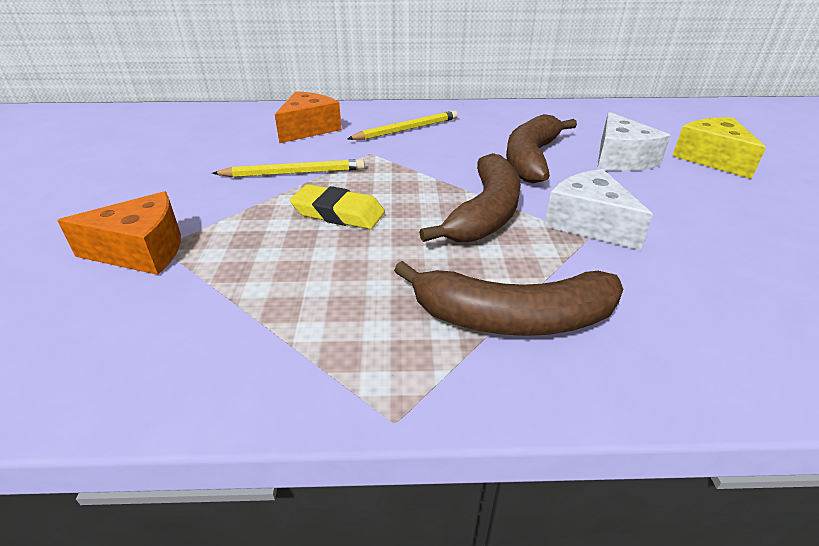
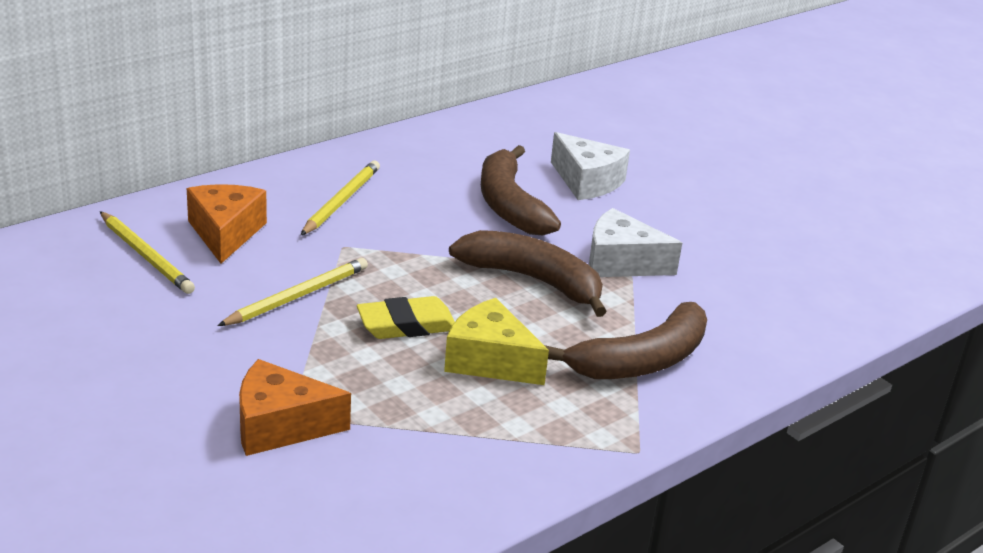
camera: 40 degrees left, 5 degrees down
orange cheese [57,191,181,275] -> orange cheese turned 135 degrees counterclockwise [239,359,351,456]
brown banana [419,153,521,242] -> brown banana turned 45 degrees counterclockwise [449,230,607,317]
yellow cheese [673,117,766,179] -> yellow cheese moved to [444,298,549,385]
none -> yellow pencil [100,211,195,294]

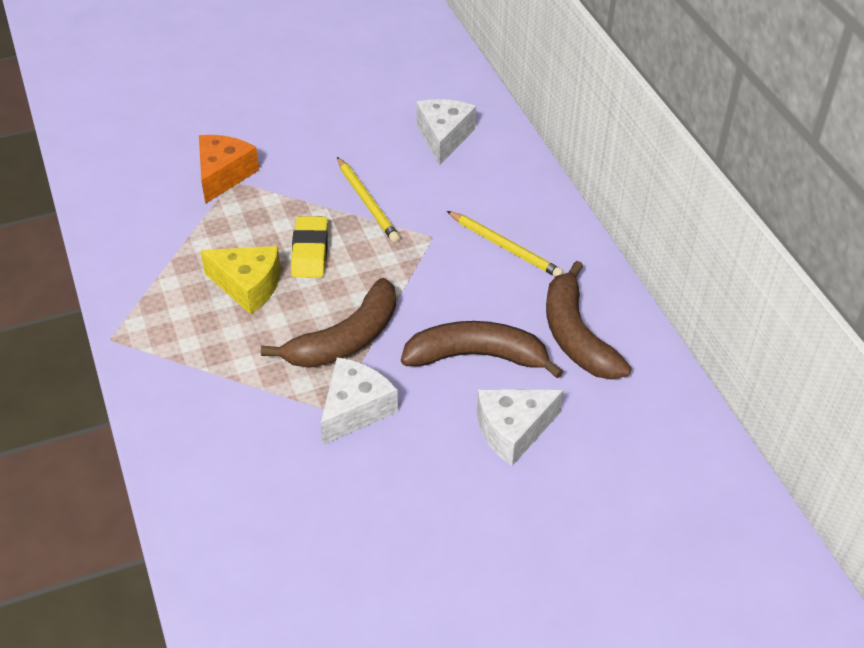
camera: 110 degrees right, 15 degrees up
yellow pencil [100,211,195,294] -> white cheese [417,99,476,165]
orange cheese [187,184,267,264] -> none
yellow cheese [444,298,549,385] -> yellow cheese turned 60 degrees clockwise [201,246,281,314]
brown banana [544,302,707,379] -> brown banana moved to [546,261,631,380]

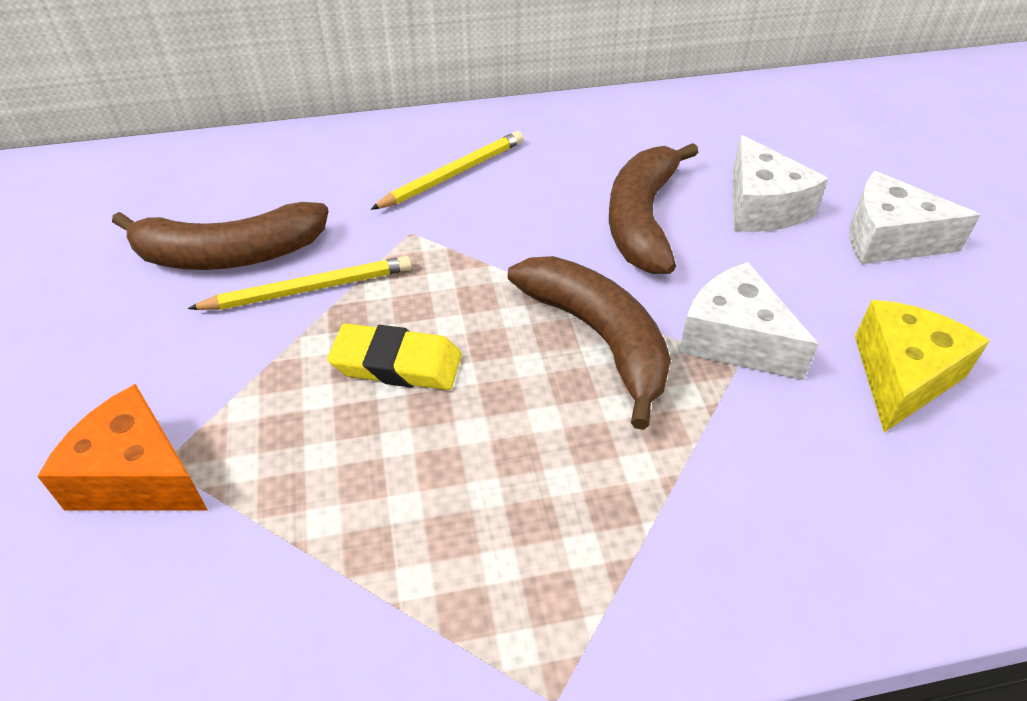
camera: 80 degrees left, 0 degrees up
yellow cheese [201,246,281,314] -> yellow cheese moved to [855,300,990,432]
white cheese [417,99,476,165] -> white cheese moved to [850,171,980,264]
brown banana [546,261,631,380] -> brown banana moved to [112,202,329,270]

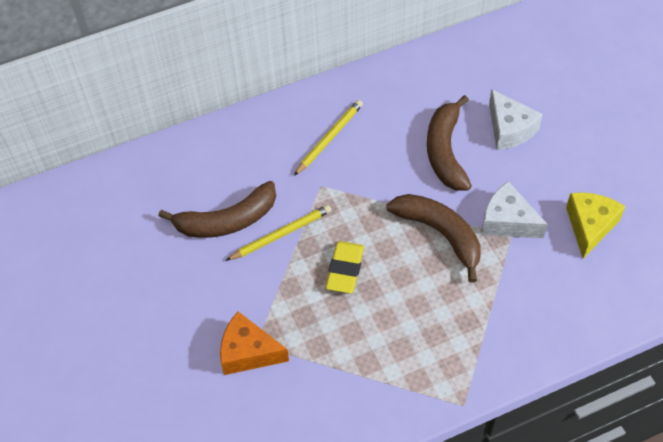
camera: 10 degrees left, 10 degrees up
yellow eraser [327,323,462,390] -> yellow eraser turned 75 degrees counterclockwise [326,241,364,293]
white cheese [850,171,980,264] -> none

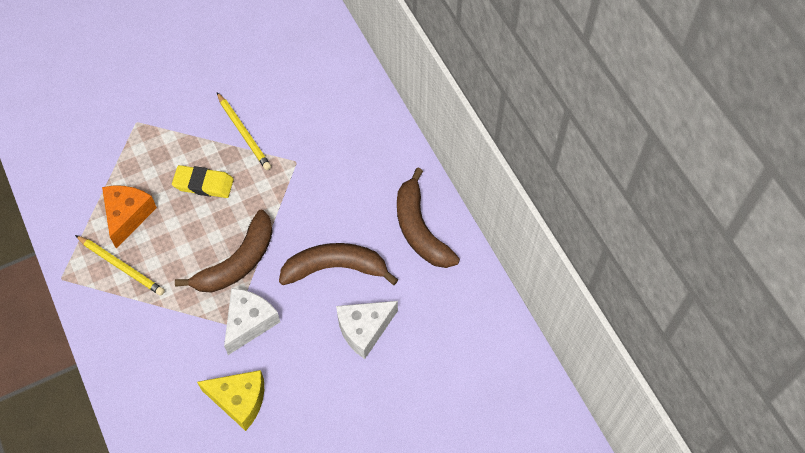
camera: 85 degrees right, 5 degrees up
brown banana [159,181,276,238] -> brown banana moved to [397,168,460,268]
orange cheese [220,312,289,375] -> orange cheese moved to [102,186,157,248]
yellow pencil [294,100,363,176] -> yellow pencil moved to [75,235,165,296]

